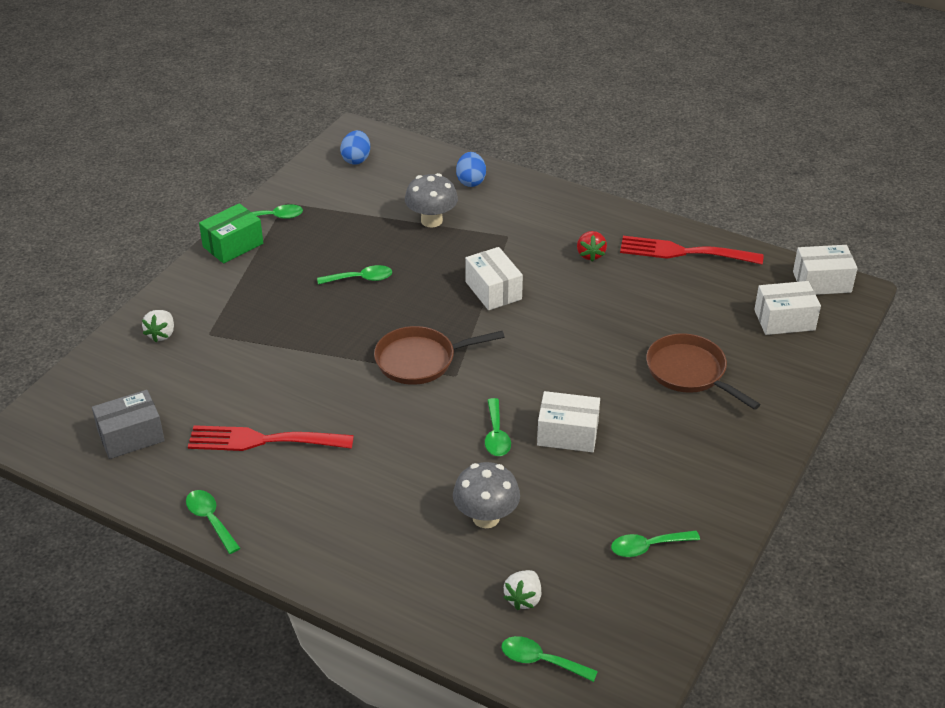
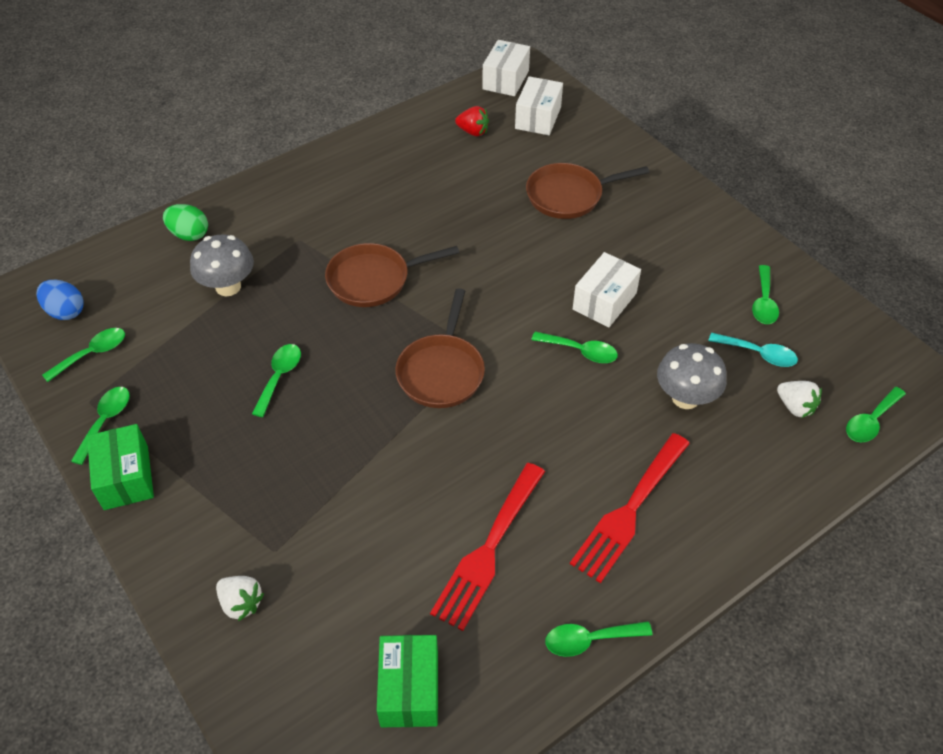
camera: 65 degrees left, 10 degrees up
grey box [92,390,165,459] -> green box [377,635,438,727]
blue egg [456,152,486,187] -> green egg [163,204,208,241]
white box [465,247,523,310] -> brown pan [325,243,459,307]
red strawberry [577,231,607,262] -> red strawberry moved to [455,106,489,136]
red fork [620,236,764,264] -> red fork moved to [570,433,690,583]
none -> green spoon [42,328,125,382]
none -> turquoise spoon [708,333,798,367]

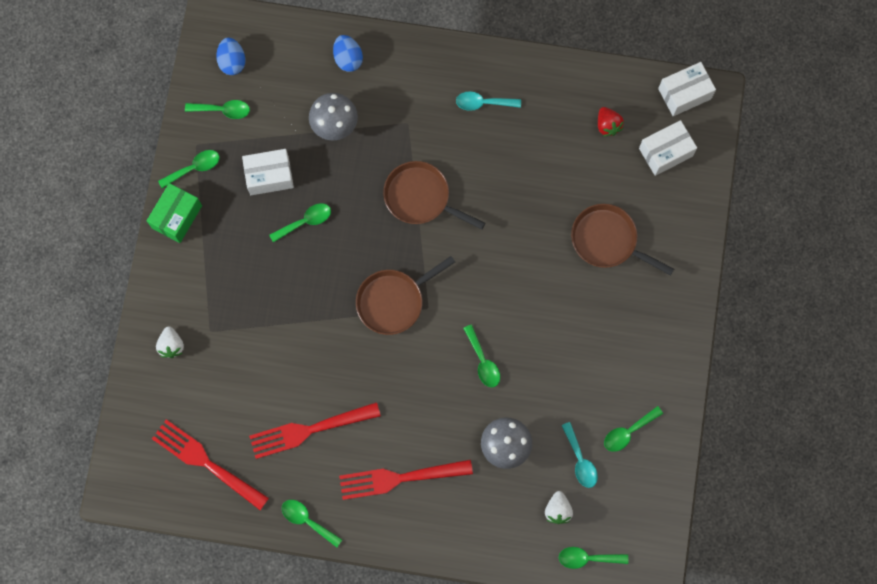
camera: 45 degrees right, 25 degrees up
green egg [163,204,208,241] -> blue egg [333,35,363,72]
green box [377,635,438,727] -> red fork [152,419,269,510]
white box [573,252,641,327] -> white box moved to [242,149,294,195]
none -> turquoise spoon [456,91,521,111]

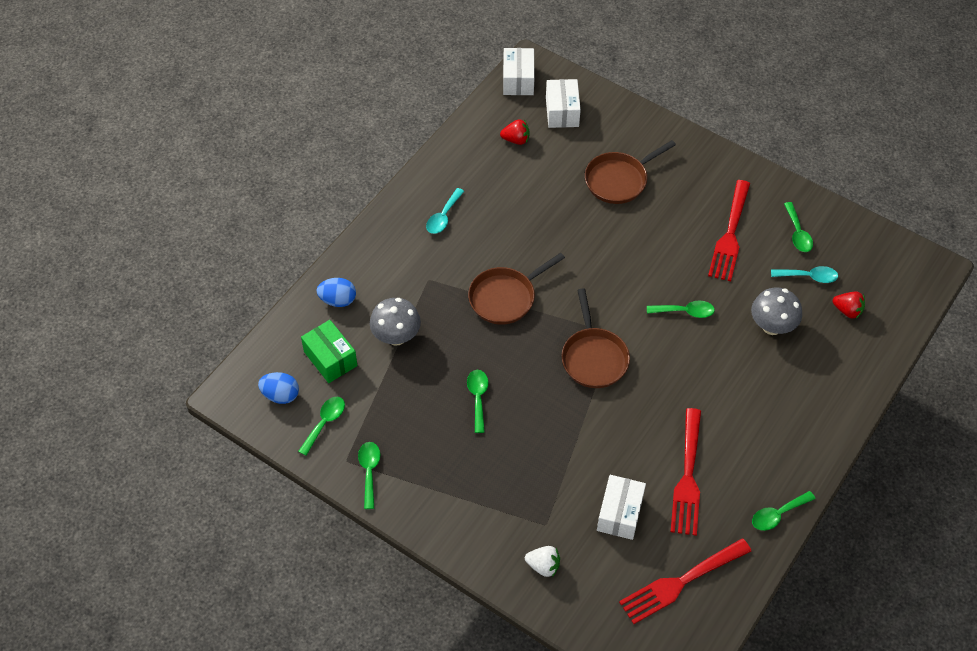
camera: 65 degrees left, 20 degrees down
green box [147,183,202,243] -> green box moved to [301,320,358,383]
white box [242,149,294,195] -> white box moved to [597,475,646,540]
red fork [339,459,473,500] -> red fork moved to [708,180,750,281]
white strawberry [545,491,573,524] -> red strawberry [833,291,865,319]
green spoon [559,547,628,569] -> none

